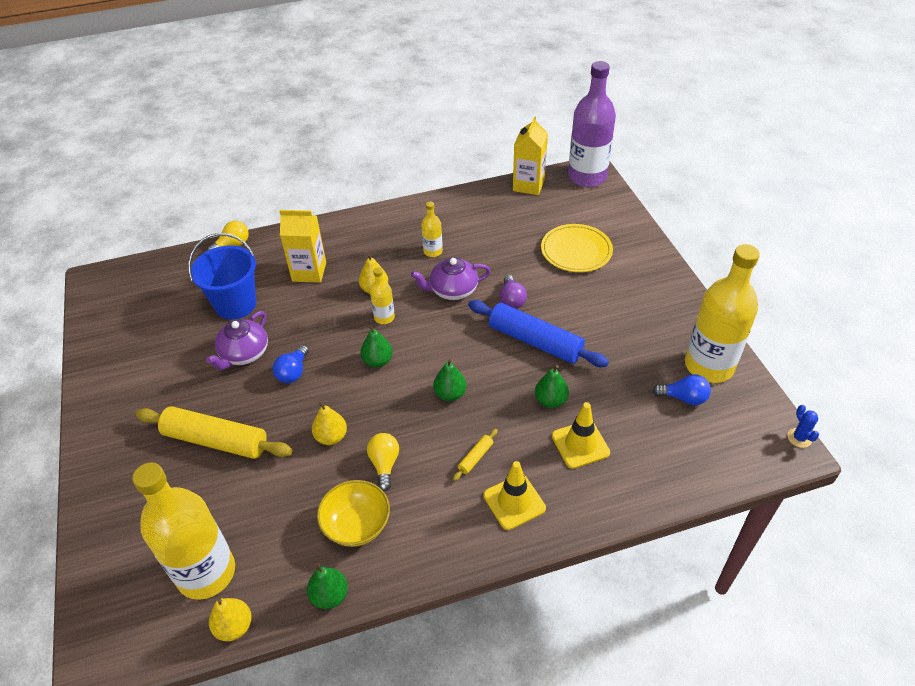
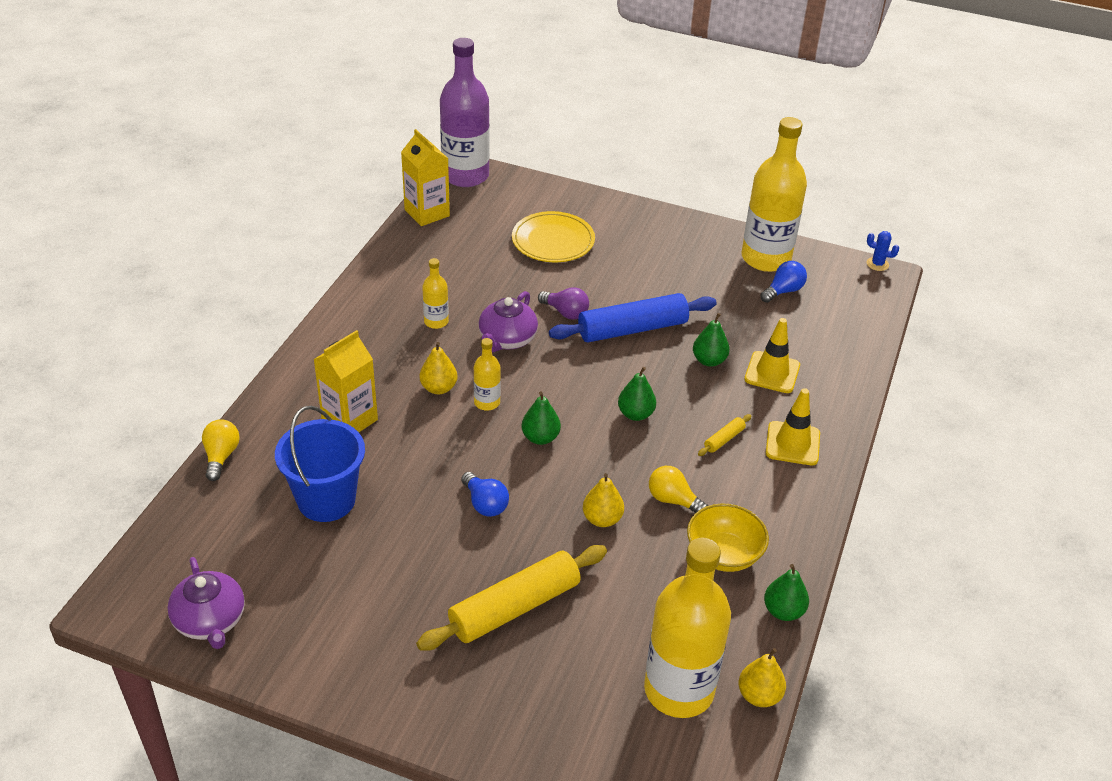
camera: 55 degrees left, 5 degrees down
purple teapot [206,311,268,370] -> purple teapot moved to [167,557,245,649]
yellow rolling pin [453,429,498,481] -> yellow rolling pin turned 60 degrees clockwise [698,414,751,456]

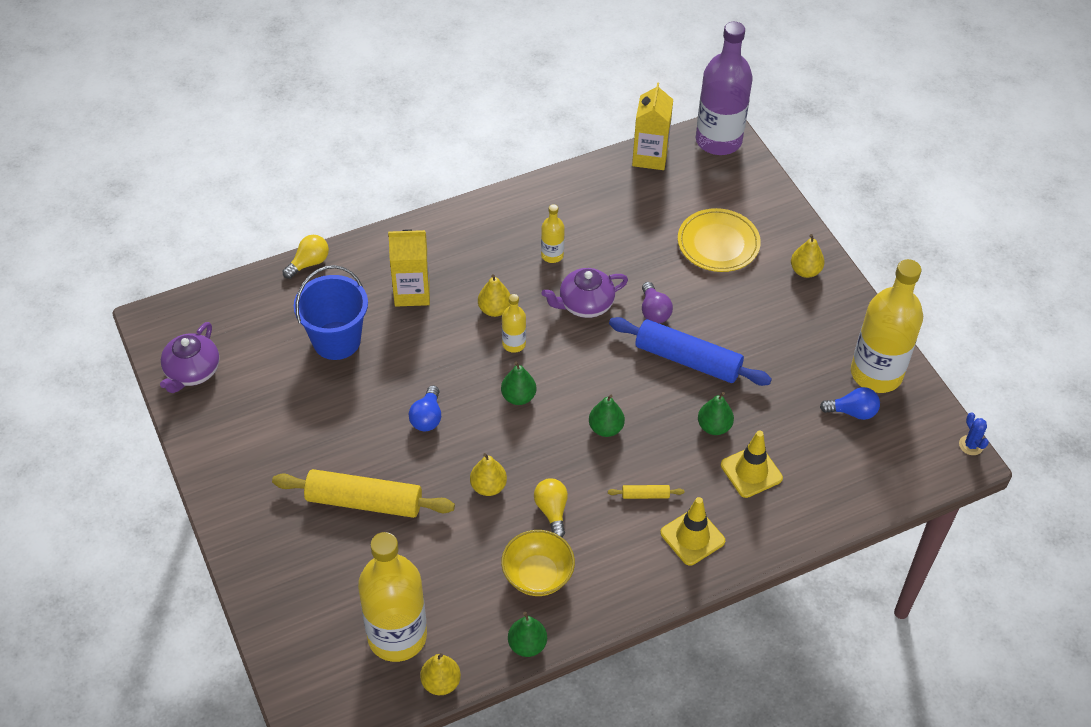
camera: 45 degrees right, 10 degrees up
none -> yellow pear [791,234,825,278]

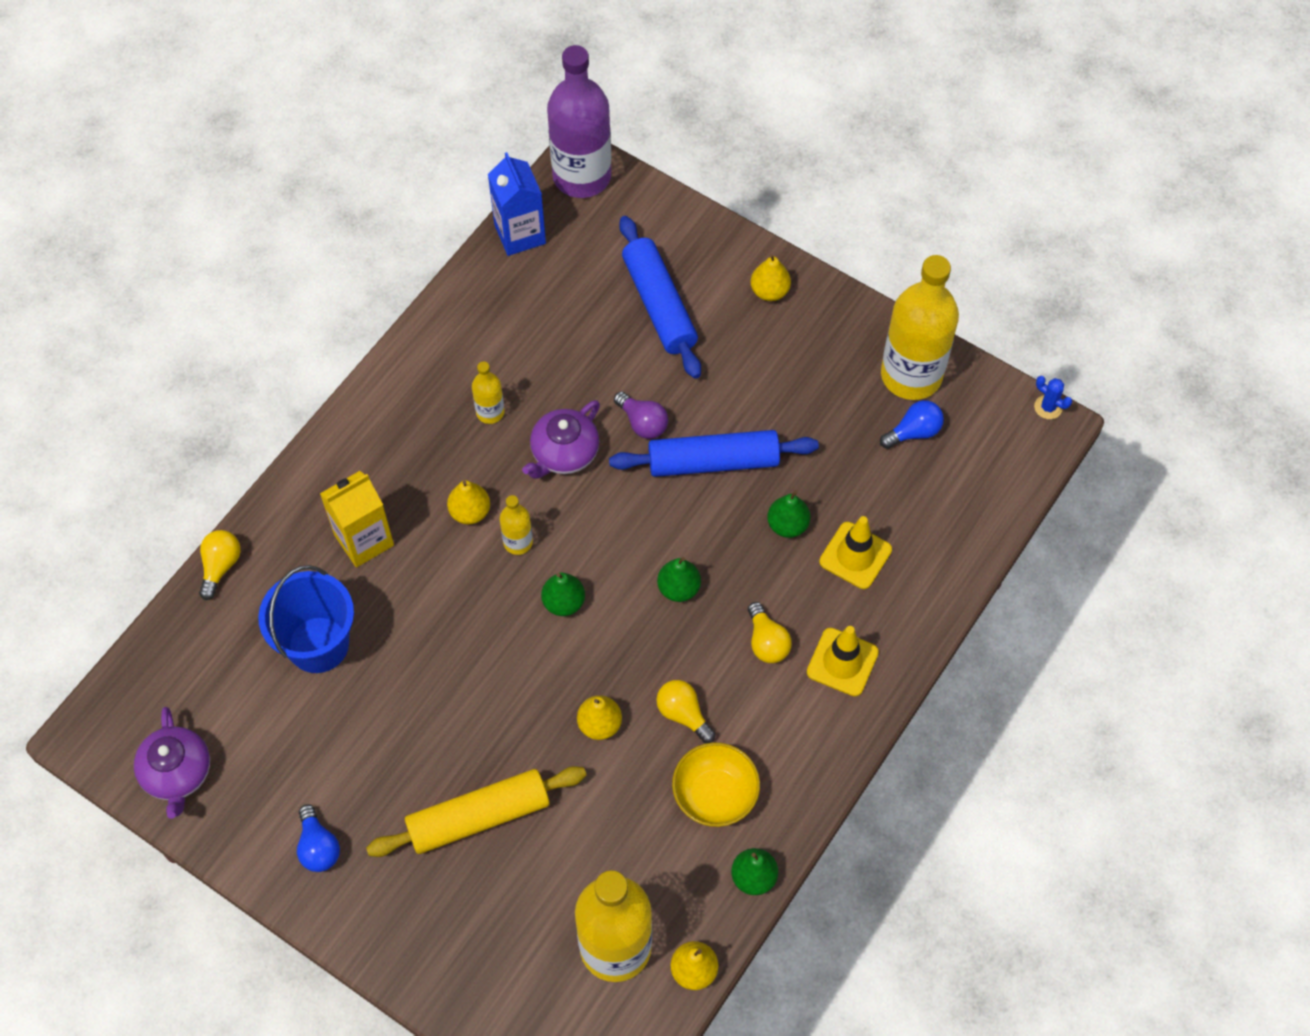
camera: 30 degrees left, 10 degrees up
blue light bulb [409,385,441,431] -> blue light bulb moved to [297,805,340,872]
yellow rolling pin [608,485,684,499] -> yellow light bulb [748,602,792,663]
yellow carton [632,82,673,170] -> blue carton [488,152,546,256]
yellow plate [678,208,761,272] -> blue rolling pin [619,216,701,379]

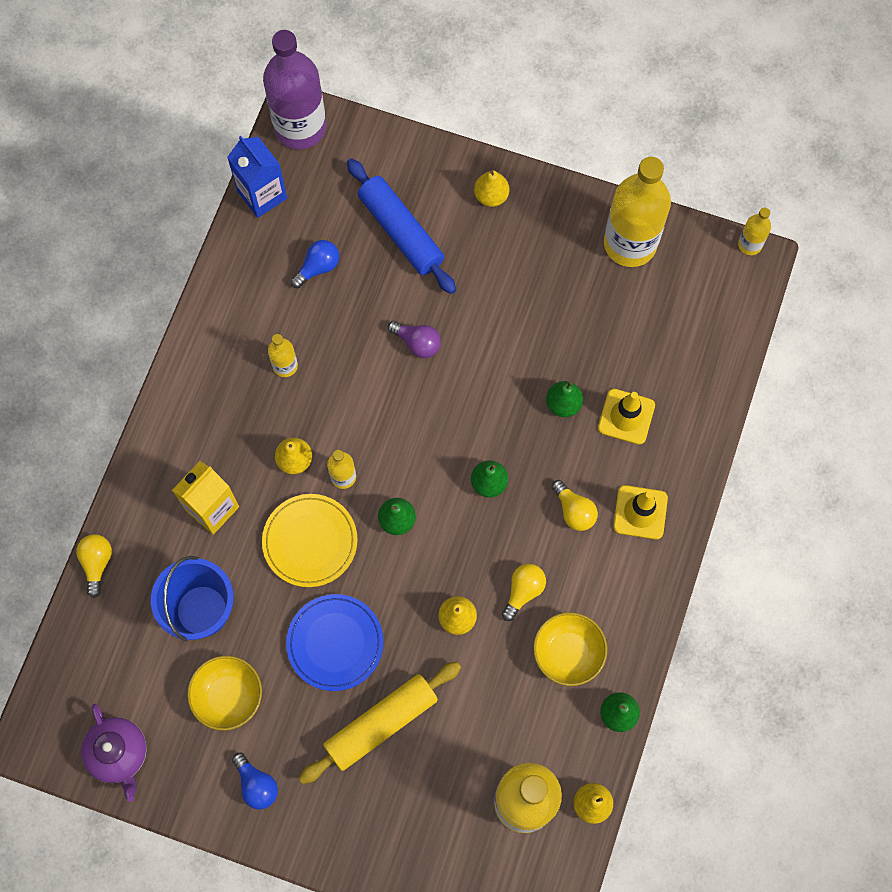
camera: 15 degrees left, 10 degrees up
purple teapot [522,400,600,479] -> none
blue rolling pin [609,430,819,477] -> none
yellow light bulb [656,680,716,743] -> yellow light bulb turned 90 degrees clockwise [502,564,546,621]
blue light bulb [880,400,944,449] -> blue light bulb moved to [290,240,339,288]
blue cactus [1034,376,1072,419] -> yellow bottle [738,208,771,255]
none -> yellow bowl [187,656,262,731]
none -> yellow plate [262,494,358,587]
none -> blue plate [286,594,384,691]

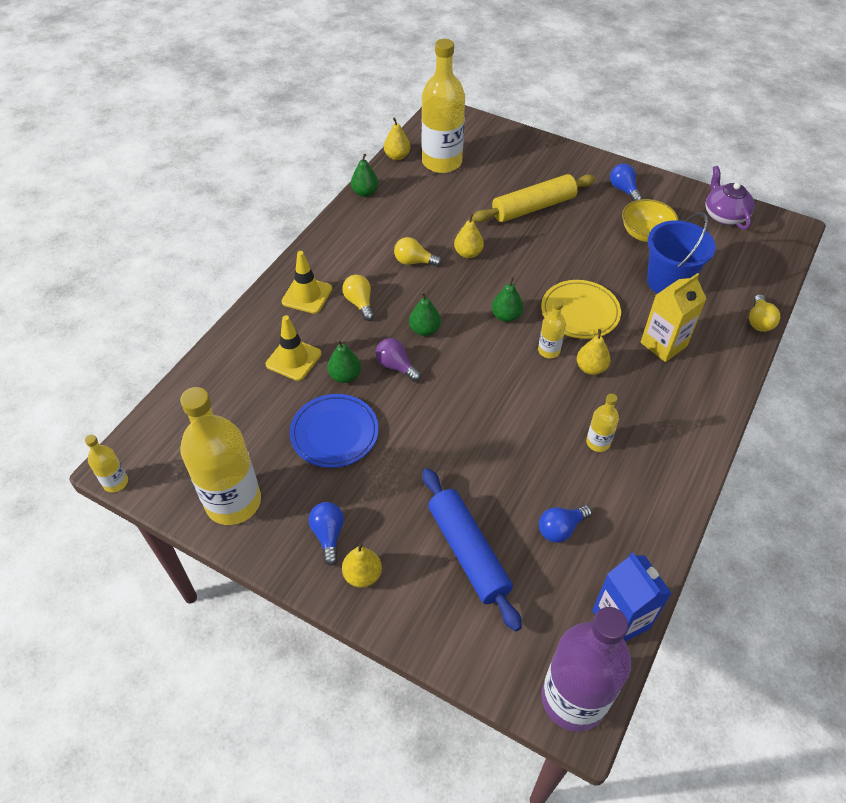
camera: 170 degrees left, 20 degrees down
blue plate [286,594,384,691] -> blue plate moved to [290,394,379,468]
purple light bulb [388,321,441,358] -> purple light bulb moved to [375,338,421,382]
yellow light bulb [502,564,546,621] -> yellow light bulb turned 60 degrees clockwise [394,237,442,267]
yellow bowl [533,612,607,686] -> none
none -> blue light bulb [309,502,344,566]

